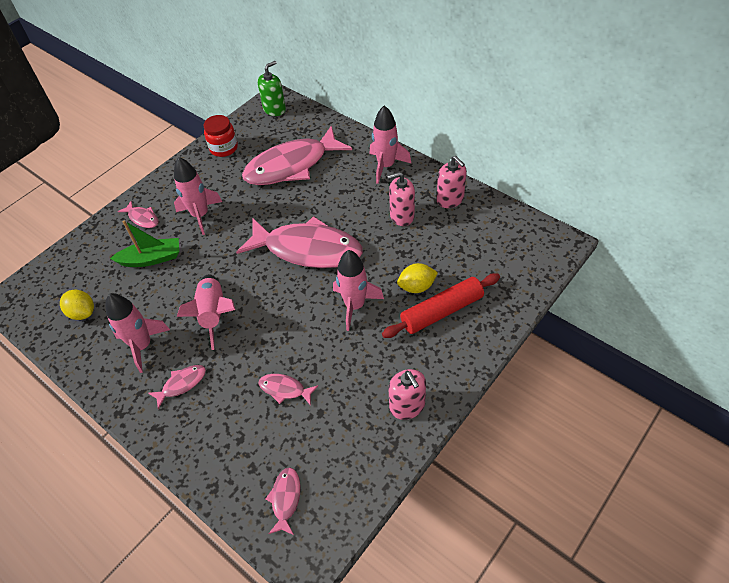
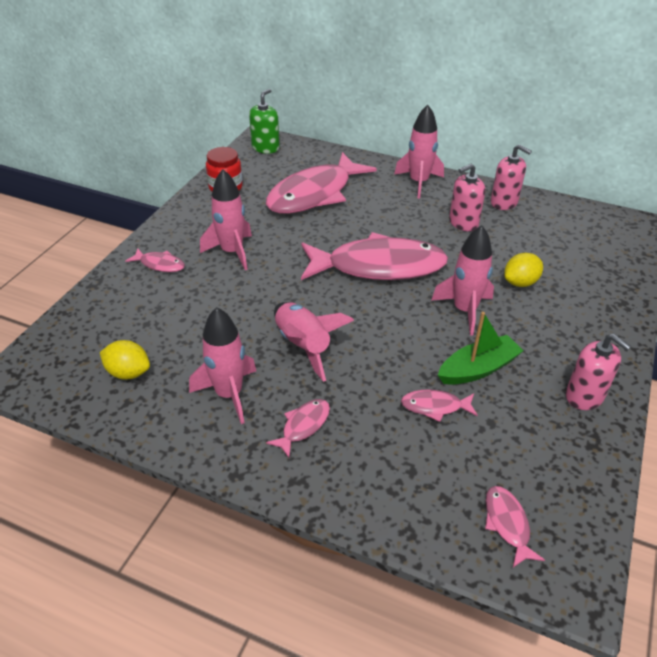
camera: 20 degrees left, 10 degrees down
green boat [110,220,179,267] -> green boat moved to [438,312,524,385]
red rolling pin [382,273,500,338] -> none

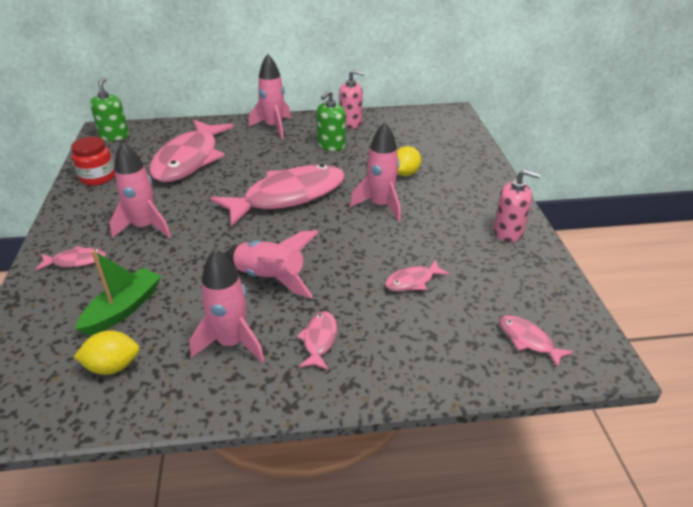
camera: 30 degrees left, 5 degrees down
green boat [438,312,524,385] -> green boat moved to [76,250,161,336]
pink soap dispenser [449,163,485,231] -> green soap dispenser [316,90,346,151]

